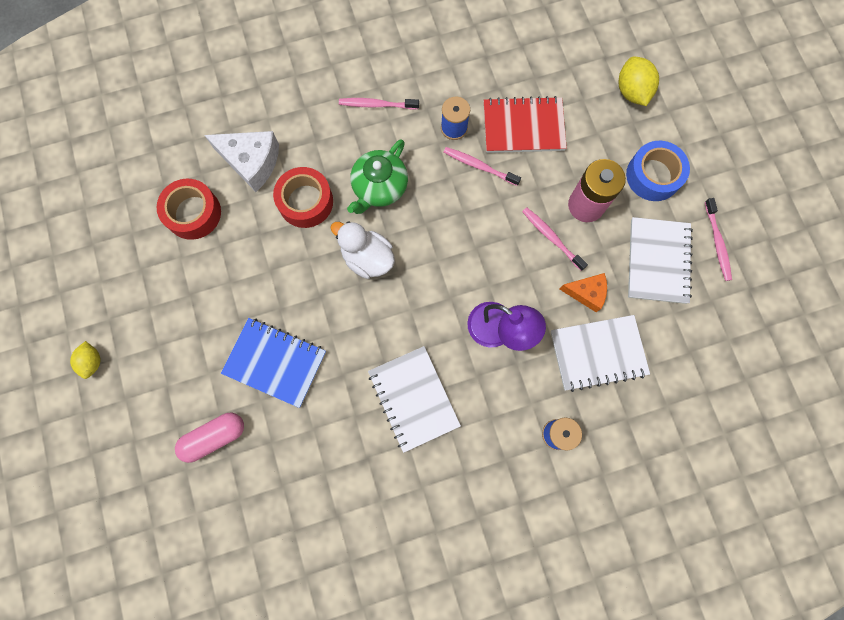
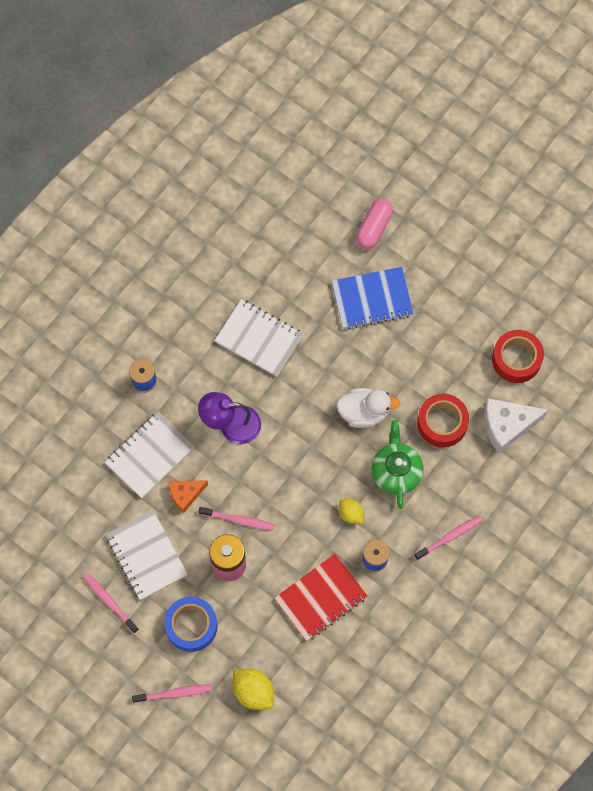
camera: 145 degrees right, 5 degrees down
yellow lemon [70,341,101,379] -> yellow lemon moved to [339,499,364,524]
pink toothbrush [443,147,521,186] -> pink toothbrush moved to [132,684,212,703]

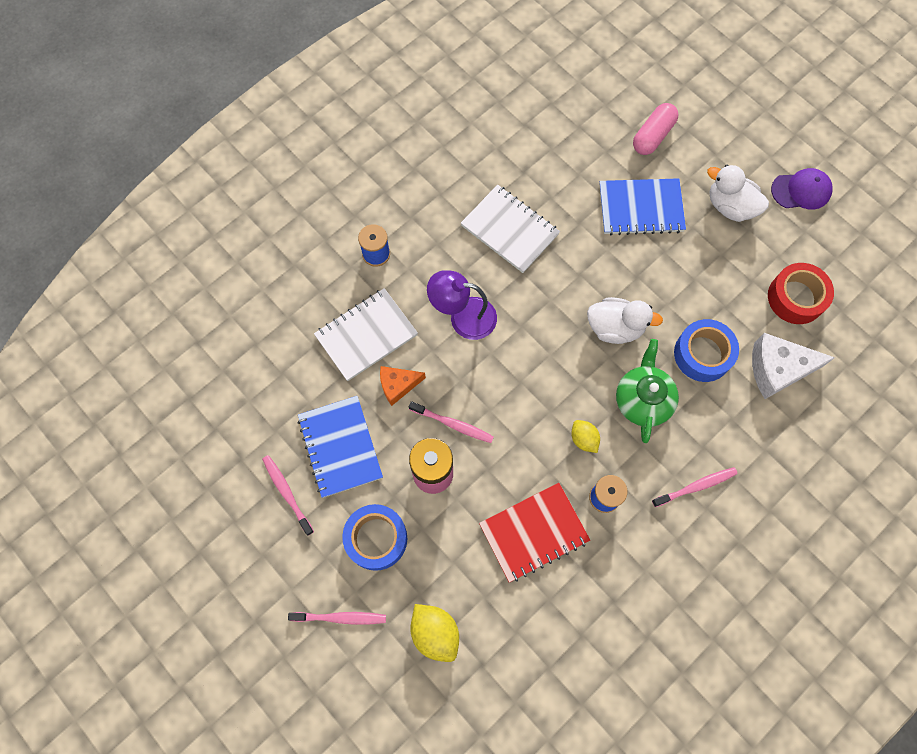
camera: 10 degrees right, 0 degrees up
white notebook [106,510,188,600] -> blue notebook [298,396,383,498]
red tape [417,394,469,448] -> blue tape [674,319,739,382]
none -> white duck [707,165,769,222]
none -> purple cap [771,168,833,210]

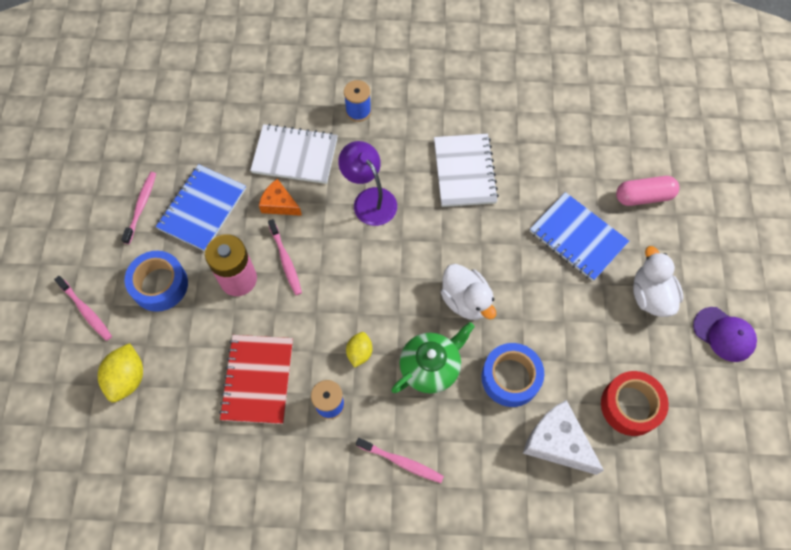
camera: 45 degrees right, 5 degrees down
red notebook [479,483,590,583] -> red notebook turned 75 degrees clockwise [219,335,293,424]

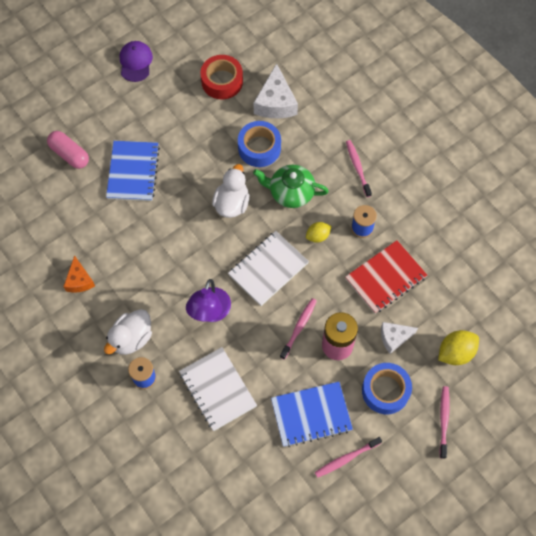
camera: 130 degrees left, 0 degrees up
orange cheese [259,179,302,216] -> orange cheese moved to [63,255,95,292]
white notebook [434,134,499,207] -> white notebook moved to [228,231,309,306]
white duck [633,246,683,317] -> white duck moved to [104,309,152,355]
none -> white cheese [381,322,418,354]

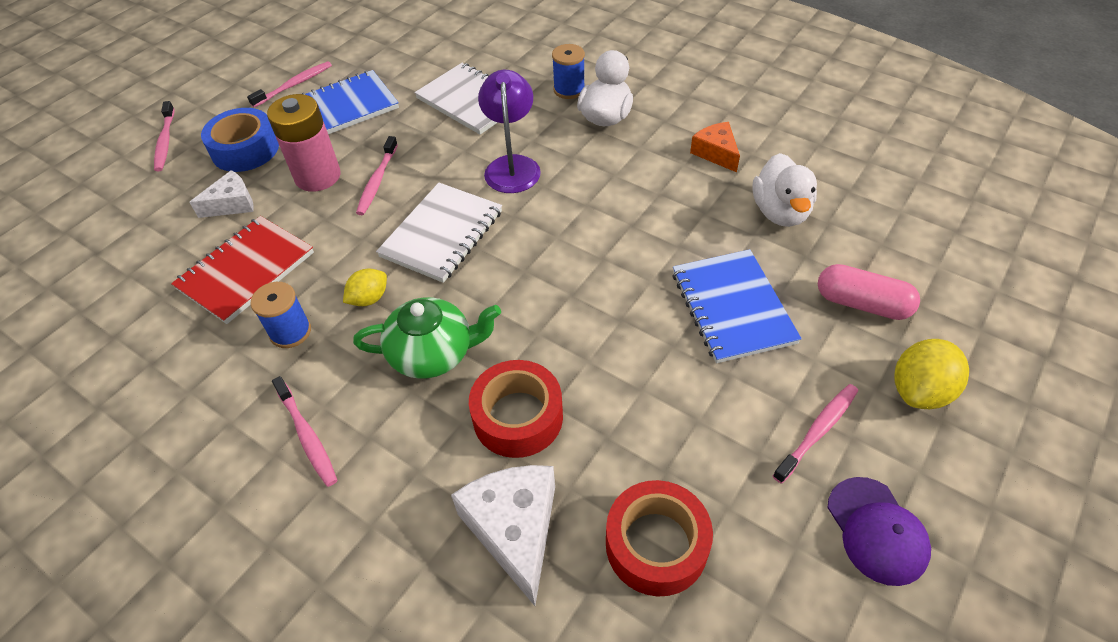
camera: 165 degrees right, 15 degrees down
white duck [212,164,249,218] -> white duck moved to [752,153,817,227]
blue tape [238,121,281,167] -> red tape [469,360,563,458]
yellow lemon [438,330,479,365] -> yellow lemon moved to [894,339,969,409]
none -> pink toothbrush [773,384,858,484]

